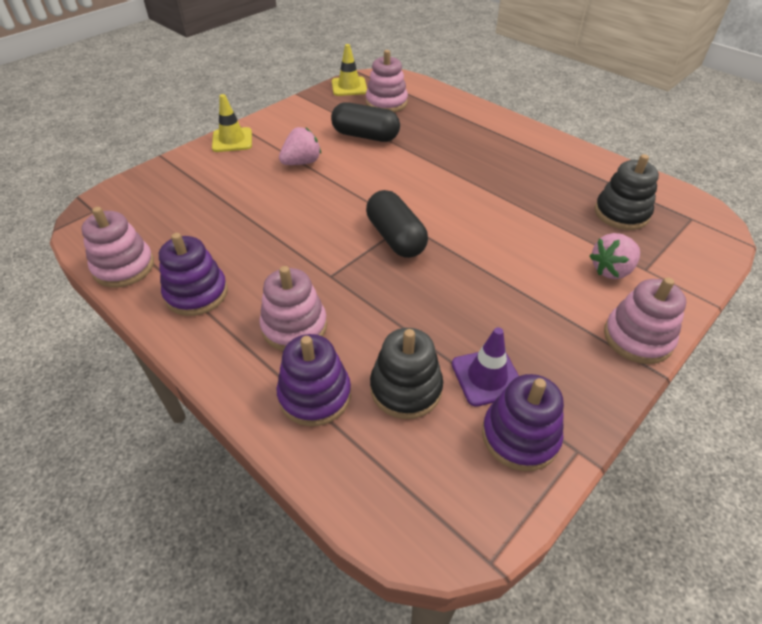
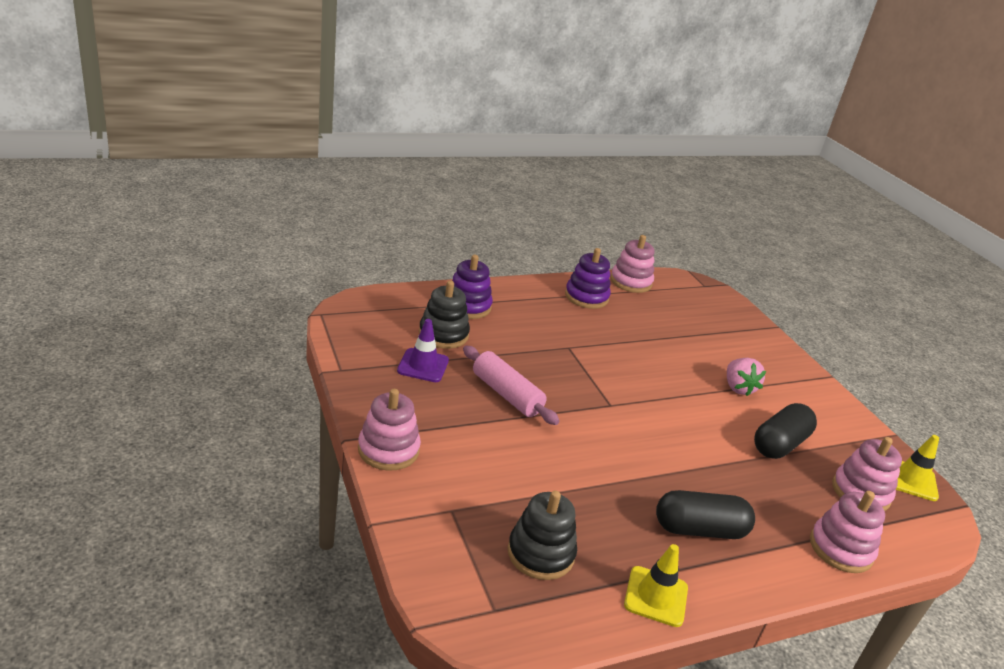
camera: 110 degrees right, 15 degrees down
yellow traffic cone [212,94,252,152] -> yellow traffic cone moved to [624,544,688,627]
pink stacking toy [259,266,327,351] -> pink stacking toy moved to [810,491,885,573]
black capsule [366,190,428,258] -> black capsule moved to [656,490,755,539]
purple stacking toy [482,374,564,471] -> none
pink strawberry [590,233,640,279] -> none
none -> pink rolling pin [463,345,559,425]

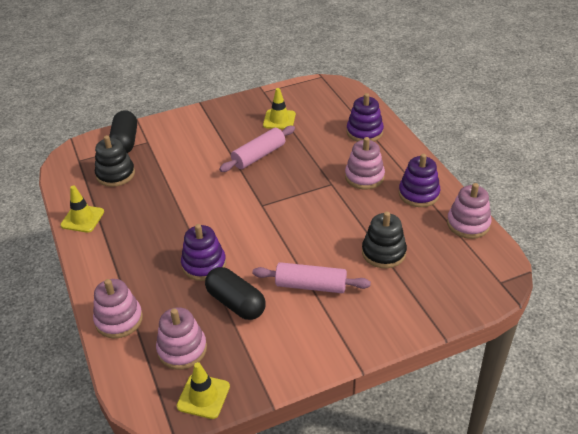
camera: 95 degrees right, 10 degrees up
pink stacking toy [358,389,421,471] -> pink stacking toy moved to [345,137,385,189]
purple traffic cone [397,319,449,382] -> yellow traffic cone [263,88,296,129]
black stacking toy [419,281,470,349] -> black stacking toy moved to [362,212,407,268]
black capsule [656,490,755,539] -> black capsule moved to [109,110,137,153]
pink strawberry [727,358,766,396] -> pink rolling pin [252,262,371,293]
none -> purple stacking toy [181,224,226,281]

